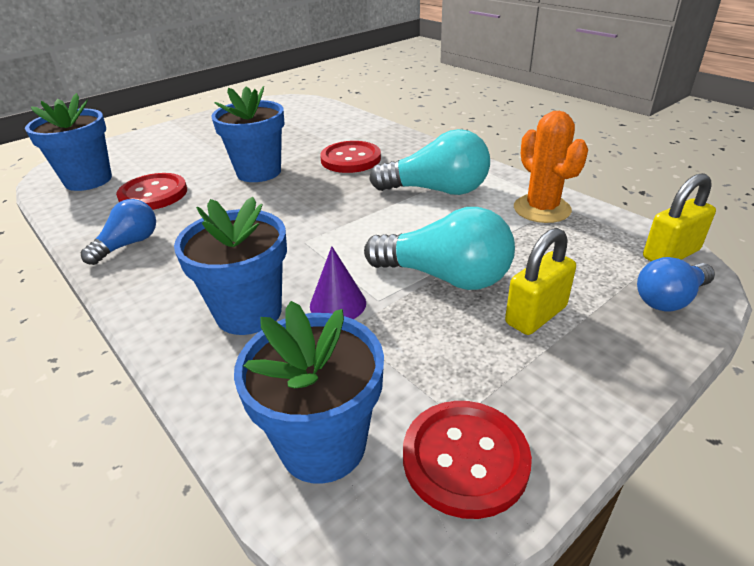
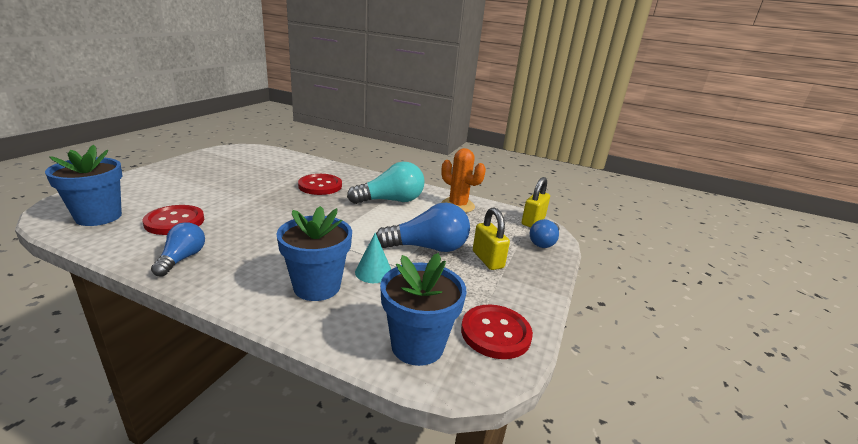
camera: 30 degrees left, 10 degrees down
blue flower pot [211,86,284,182] -> none
purple cone [310,246,366,319] -> turquoise cone [355,233,391,283]
turquoise light bulb [364,207,515,290] -> blue light bulb [376,203,470,252]
yellow padlock [505,228,576,335] -> yellow padlock turned 45 degrees counterclockwise [473,207,510,270]

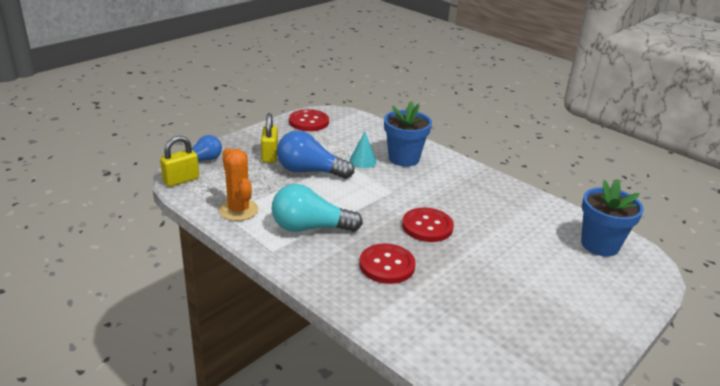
camera: 160 degrees left, 5 degrees up
red button [142,205,204,235] -> red button moved to [402,208,454,242]
blue light bulb [151,222,205,276] -> none
blue flower pot [380,253,466,366] -> none

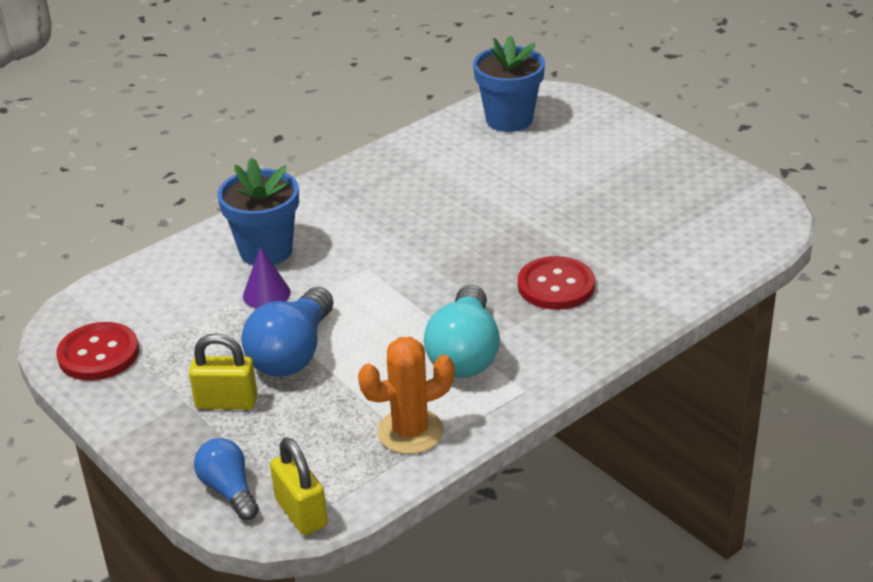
camera: 80 degrees left, 5 degrees up
turquoise cone [349,132,377,168] -> purple cone [243,247,291,308]
red button [402,208,454,242] -> none

